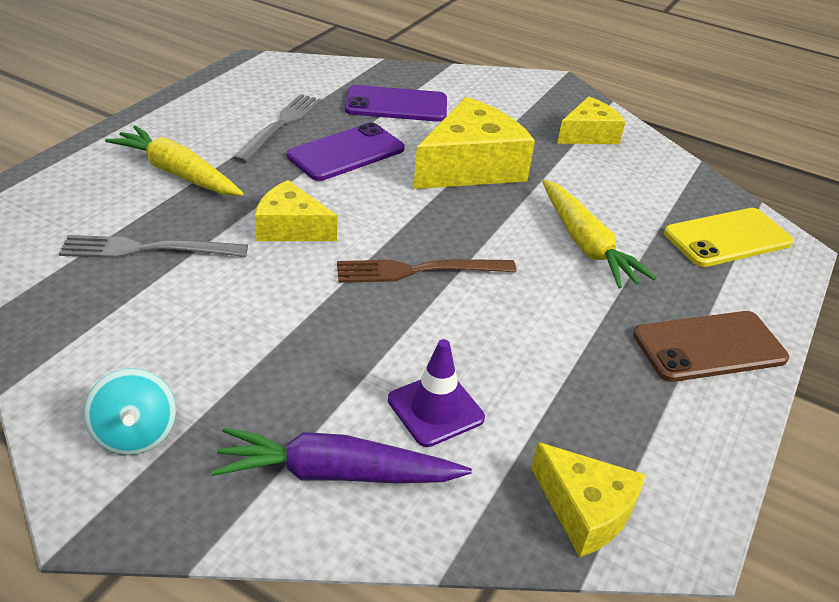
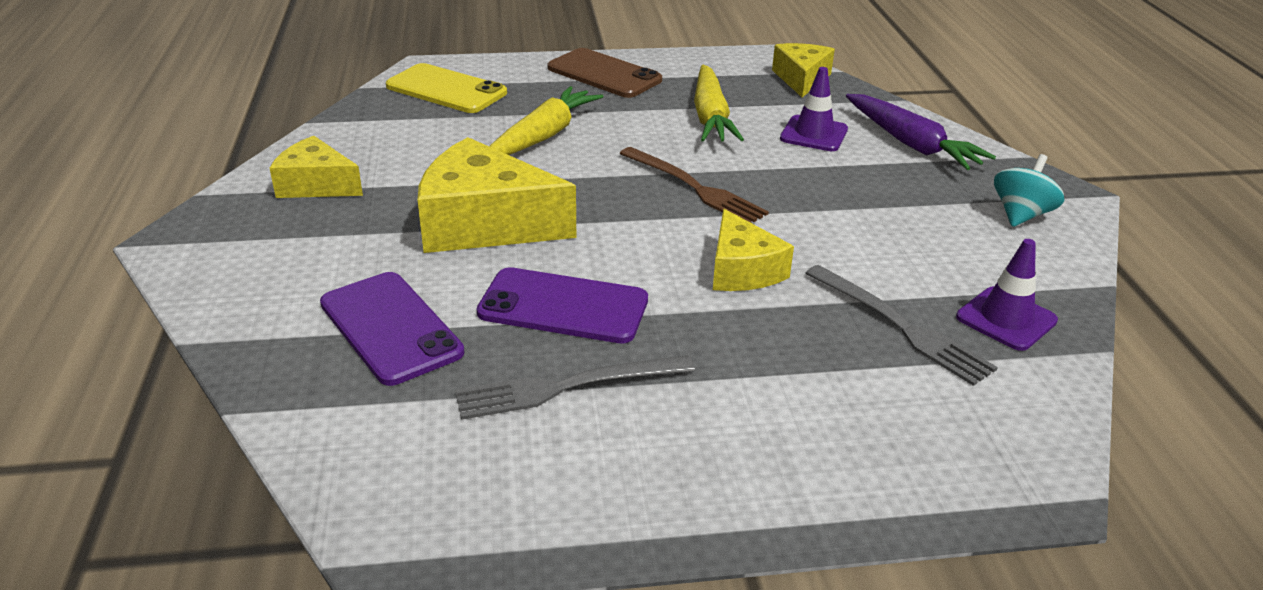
camera: 125 degrees left, 5 degrees down
yellow carrot [105,125,244,196] -> yellow carrot moved to [694,65,744,142]
none -> purple traffic cone [956,239,1058,351]

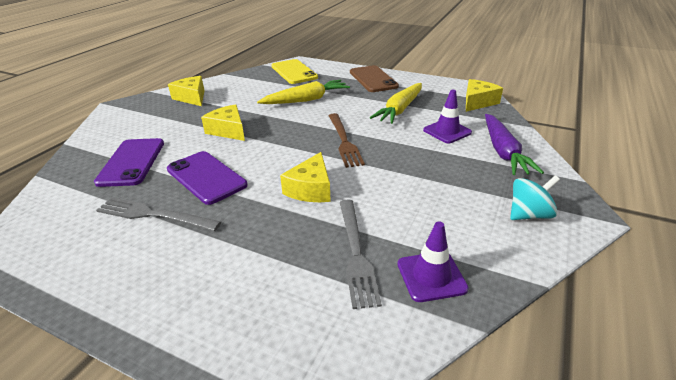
camera: 35 degrees right, 0 degrees up
yellow cheese [418,137,576,253] -> yellow cheese [201,104,245,141], size x0.60

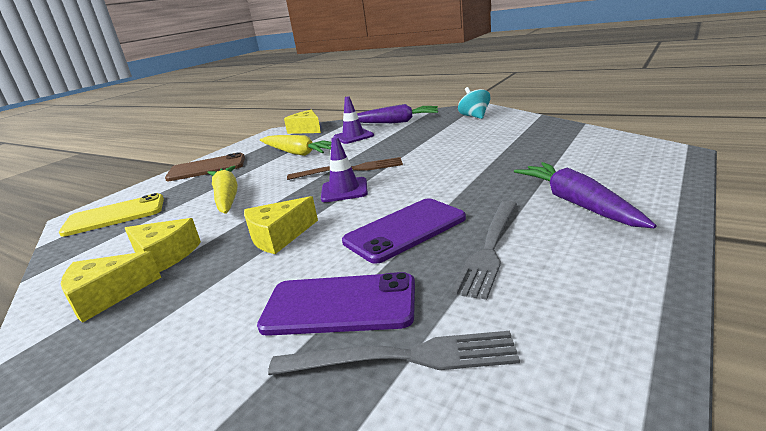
camera: 80 degrees left, 10 degrees down
yellow cheese [280,152,331,202] -> yellow cheese moved to [125,218,201,272]
grey fork [340,200,382,309] -> grey fork moved to [268,331,520,375]
purple traffic cone [398,221,469,302] -> purple traffic cone moved to [321,137,368,202]
none -> purple carrot [514,162,656,228]

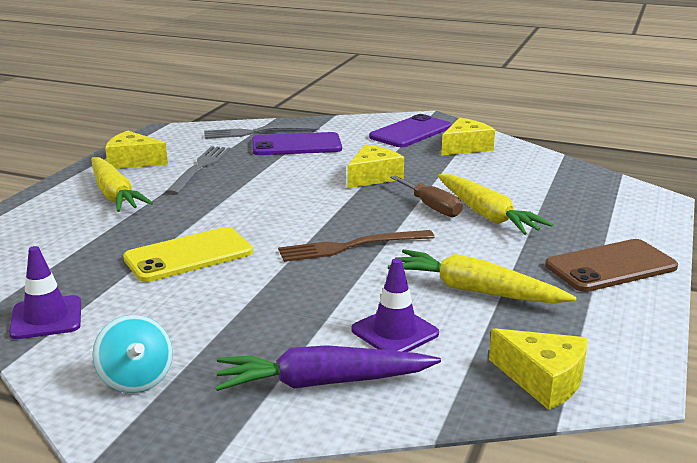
camera: 165 degrees right, 0 degrees up
yellow phone [59,193,164,237] -> yellow phone moved to [123,227,253,282]
yellow cheese [125,218,201,272] -> yellow cheese moved to [105,131,168,169]
purple traffic cone [321,137,368,202] -> purple traffic cone moved to [9,246,81,339]
purple phone [342,198,466,264] -> purple phone moved to [369,114,452,147]
purple carrot [514,162,656,228] -> yellow carrot [91,157,153,212]
none -> brown screwdriver [390,175,462,217]

